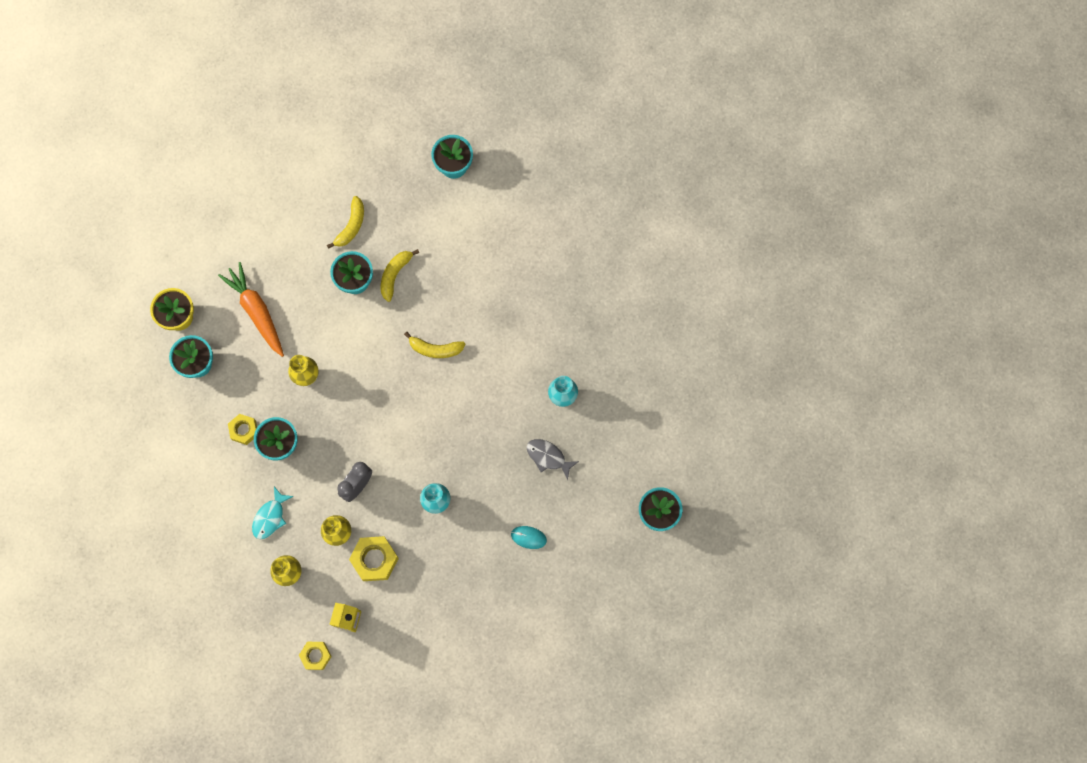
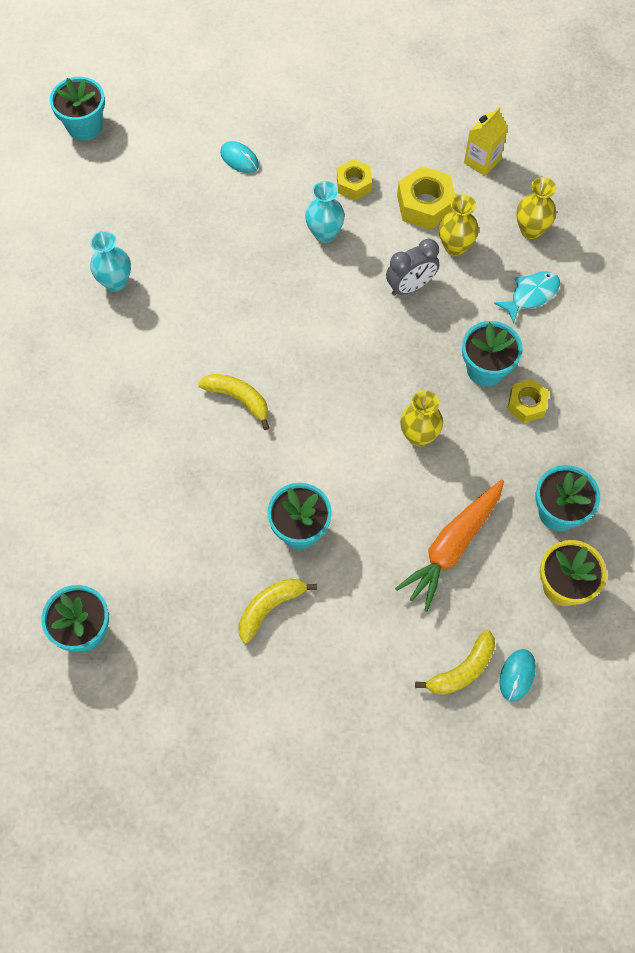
camera: 155 degrees left, 10 degrees down
orange carrot [218,262,284,357] -> orange carrot turned 45 degrees clockwise [395,480,504,612]
yellow nut [299,642,332,670] -> yellow nut moved to [337,159,372,200]
yellow banana [381,249,419,302] -> yellow banana moved to [415,630,495,695]
grey fish [527,439,579,480] -> none
none -> turquoise mouse [499,649,536,702]

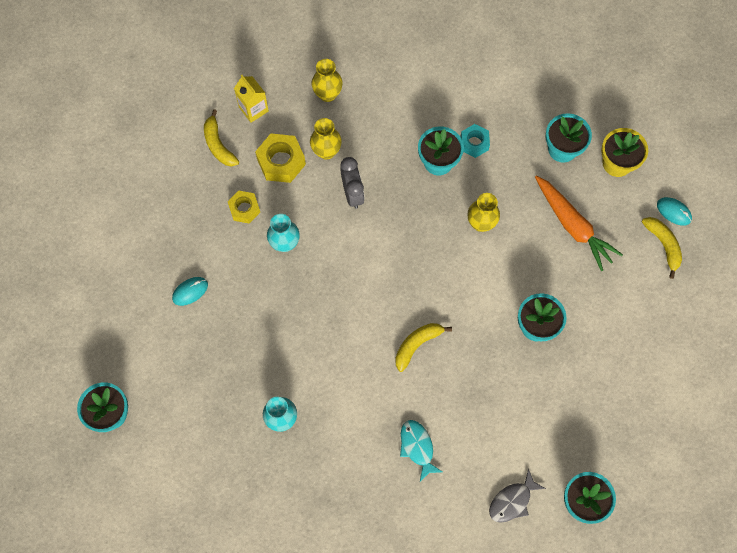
camera: 75 degrees left, 5 degrees up
yellow banana [239,578,317,644] -> yellow banana moved to [204,109,239,167]
turquoise fish [494,271,560,324] -> turquoise fish moved to [400,420,442,481]
yellow nut [507,379,549,423] -> turquoise nut [460,124,490,158]
none -> grey fish [489,469,546,523]

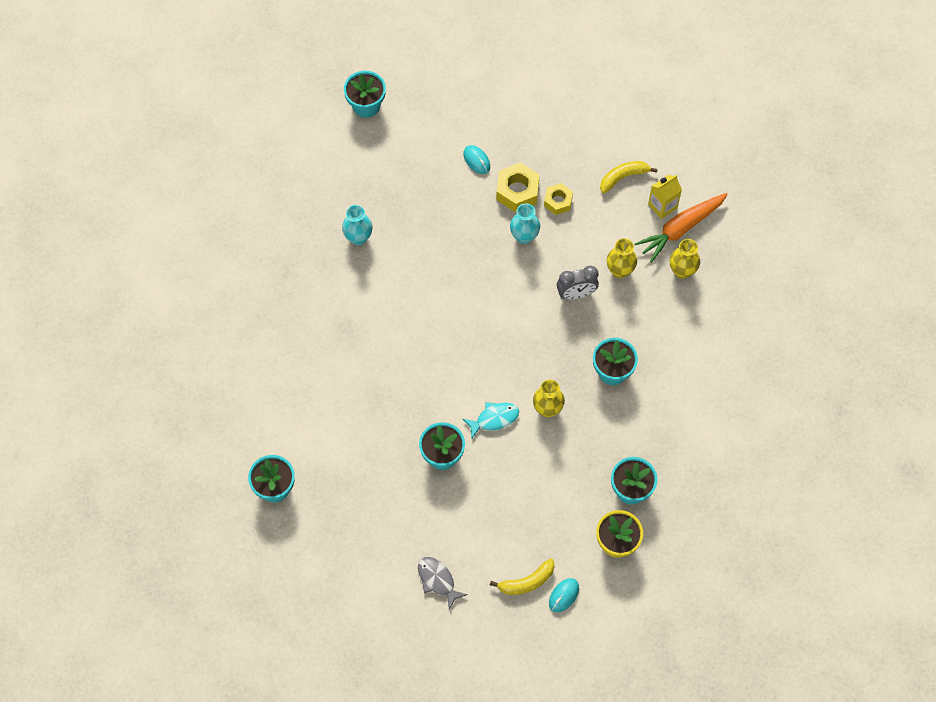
camera: 90 degrees right, 5 degrees down
yellow nut [255,133,306,183] -> yellow nut moved to [496,162,540,212]
yellow banana [395,323,452,372] -> none
turquoise fish [400,420,442,481] -> turquoise fish moved to [463,402,519,440]
turquoise nut [460,124,490,158] -> none
grey fish [489,469,546,523] -> grey fish moved to [418,557,468,609]
orange carrot [535,175,623,271] -> orange carrot moved to [635,193,728,263]

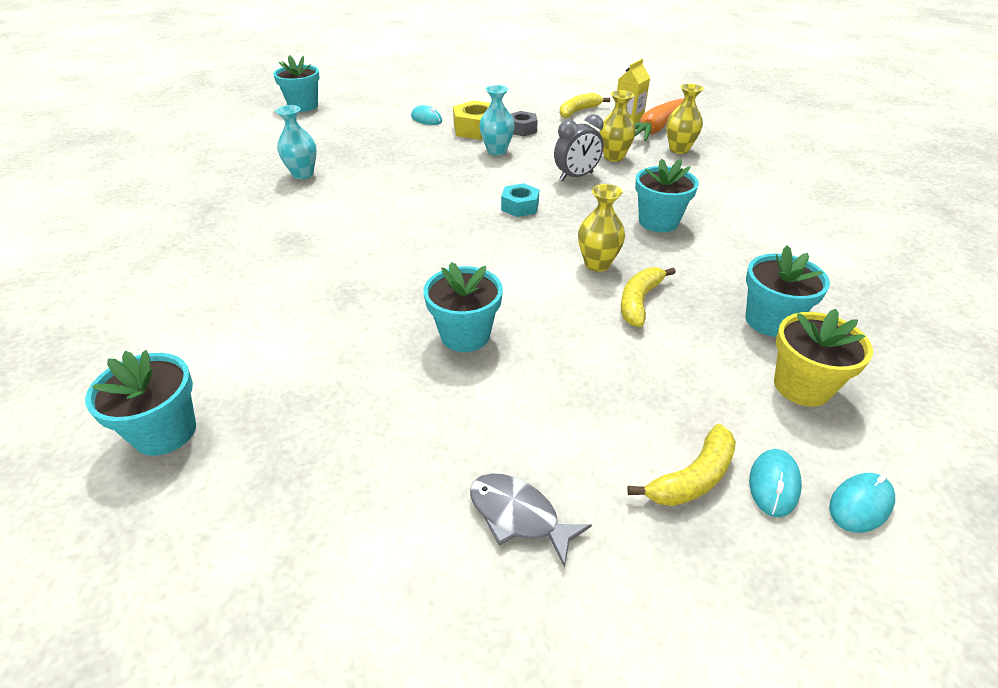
camera: 15 degrees left, 25 degrees down
turquoise fish [463,402,519,440] -> none
yellow nut [544,183,573,215] -> grey nut [511,111,538,136]
none -> turquoise nut [501,183,539,217]
none -> yellow banana [621,267,676,327]
none -> turquoise mouse [829,473,895,533]

